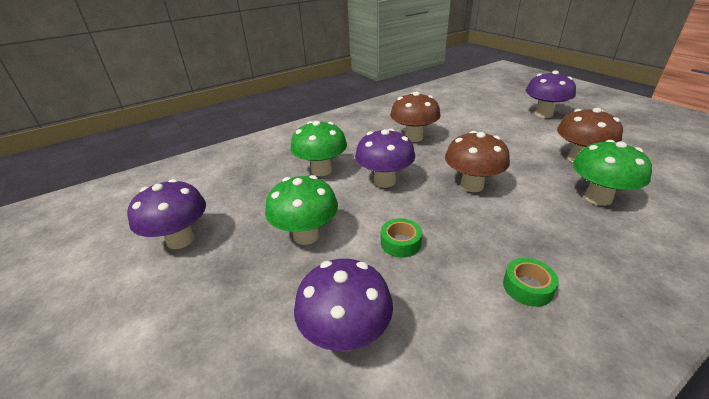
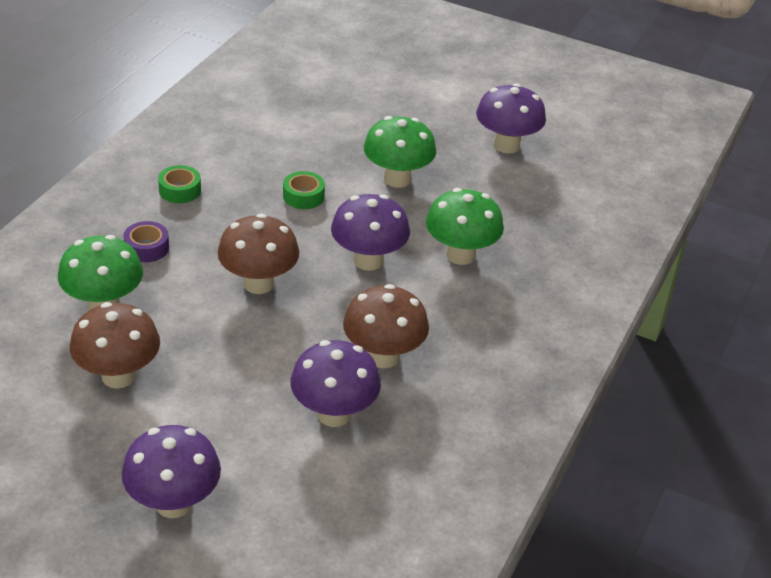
camera: 145 degrees right, 5 degrees up
purple mushroom [294,259,393,351] -> purple mushroom moved to [291,340,381,427]
none -> purple tape [123,221,169,262]

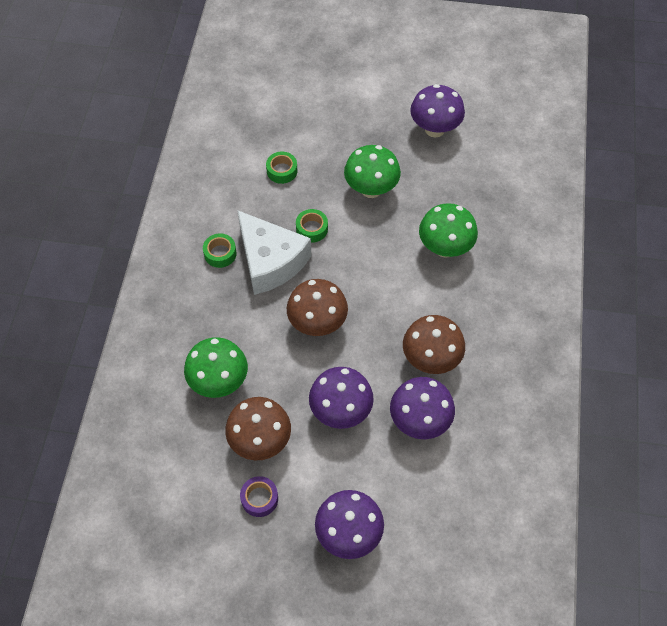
camera: 15 degrees left, 20 degrees up
purple tape [123,221,169,262] -> purple tape moved to [240,476,278,517]
purple mushroom [331,194,410,271] -> purple mushroom moved to [309,367,374,429]
none -> white cheese [237,210,311,295]
none -> green tape [266,152,297,184]

